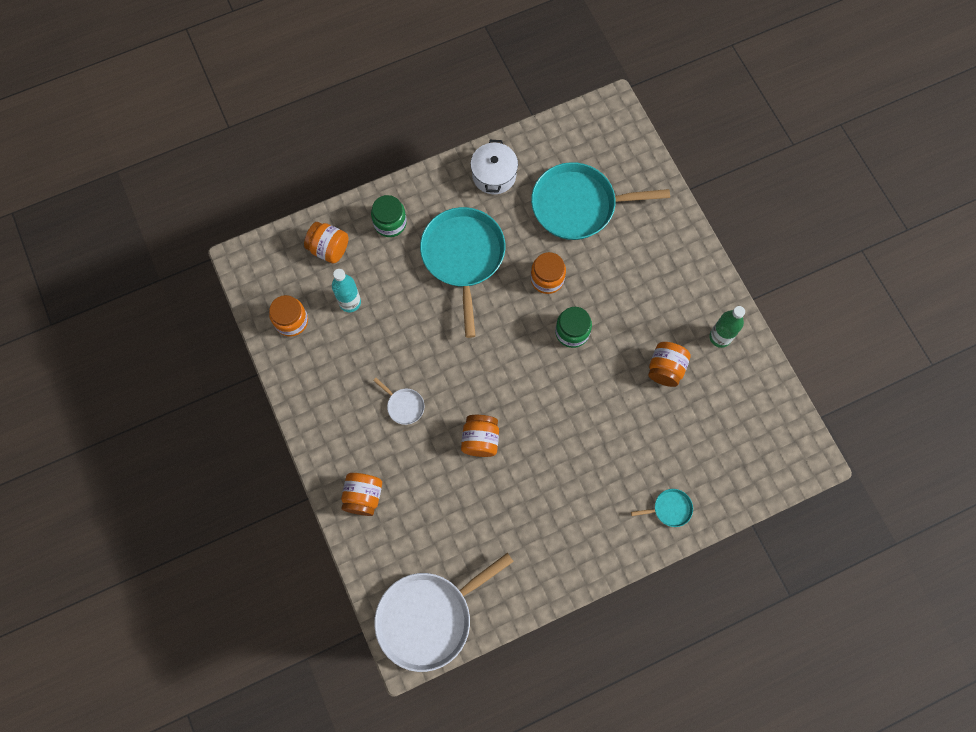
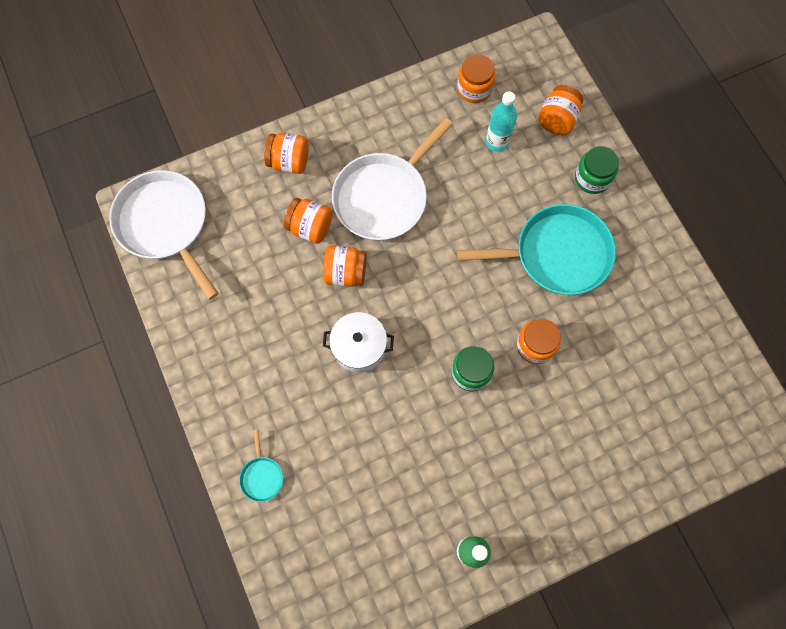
camera: 90 degrees right, 0 degrees up
white pan [373,378,424,425] -> white pan [332,118,453,241], size x2.39
white pot [471,140,518,194] -> white pot moved to [323,312,394,373]
turquoise pan [531,162,670,240] -> none
orange jar [648,342,691,387] -> orange jar moved to [284,198,332,244]

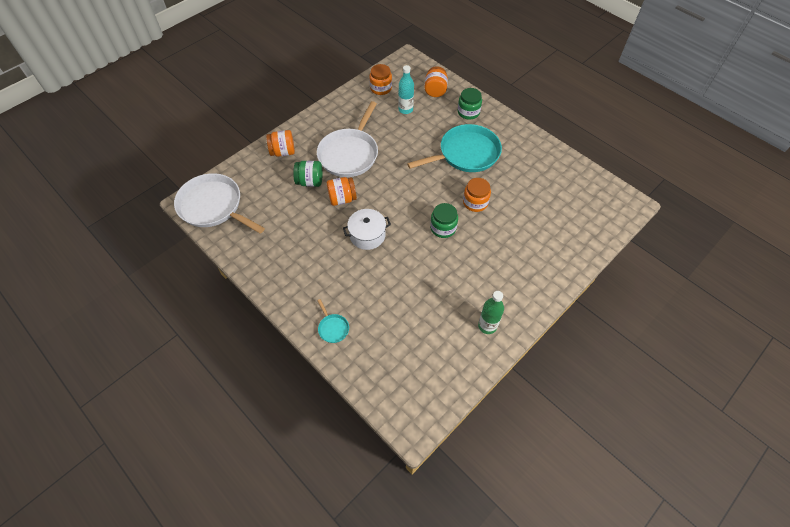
camera: 20 degrees left, 15 degrees down
orange jar [284,198,332,244] -> green jar [293,161,323,187]

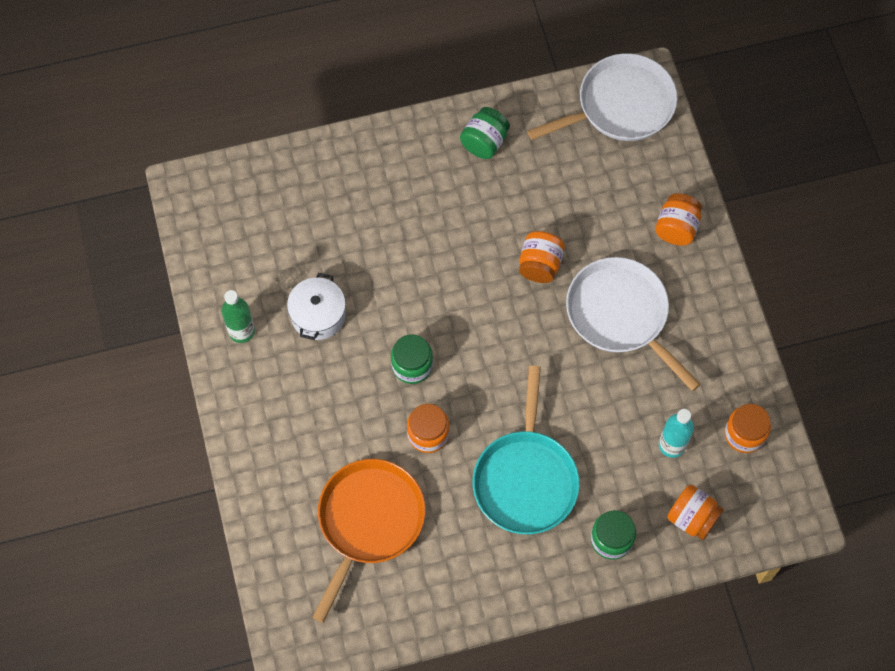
camera: 120 degrees right, 10 degrees up
green jar [293,161,323,187] -> green jar moved to [460,107,510,159]
turquoise pan [317,299,349,343] -> none
white pot [343,209,391,250] -> white pot moved to [287,273,346,340]
none -> orange pan [312,459,425,623]

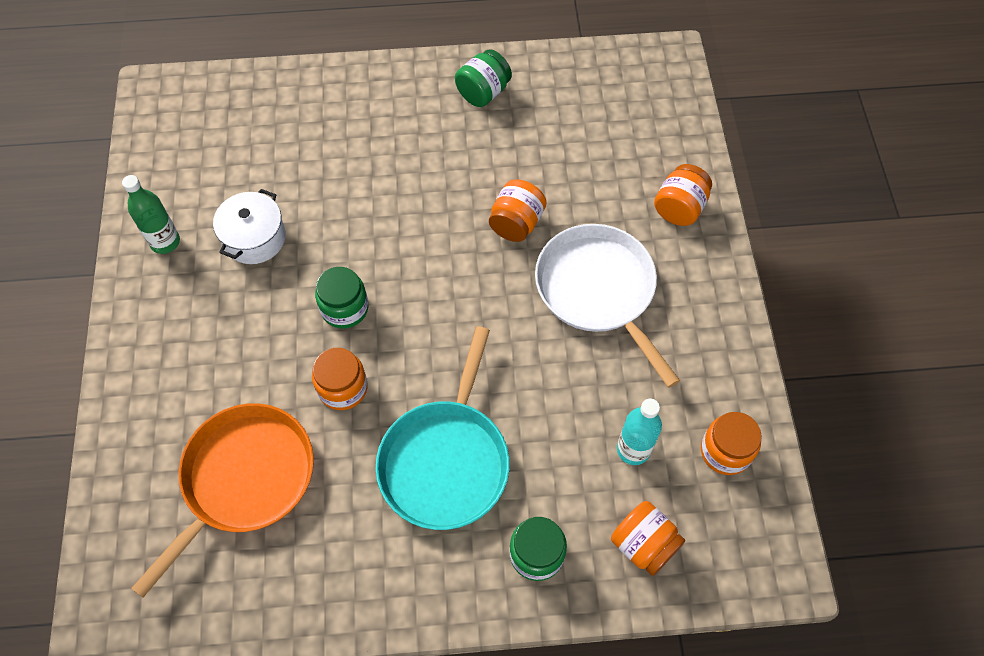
camera: 10 degrees right, 5 degrees down
white pan [527,53,677,141] -> none

